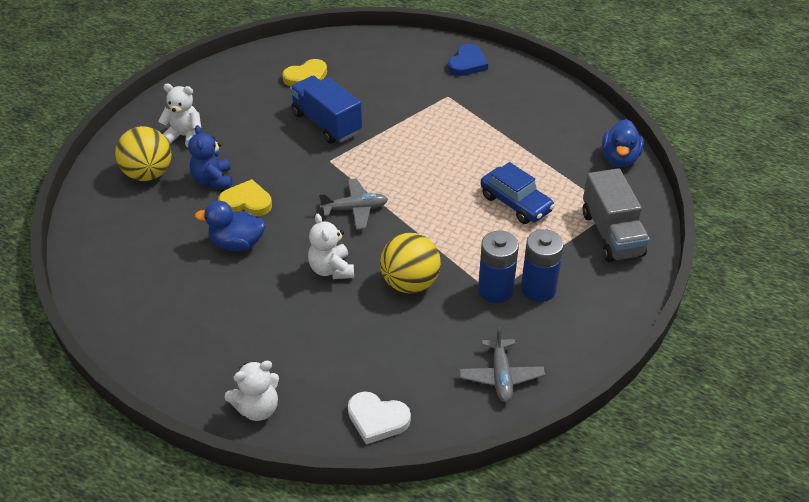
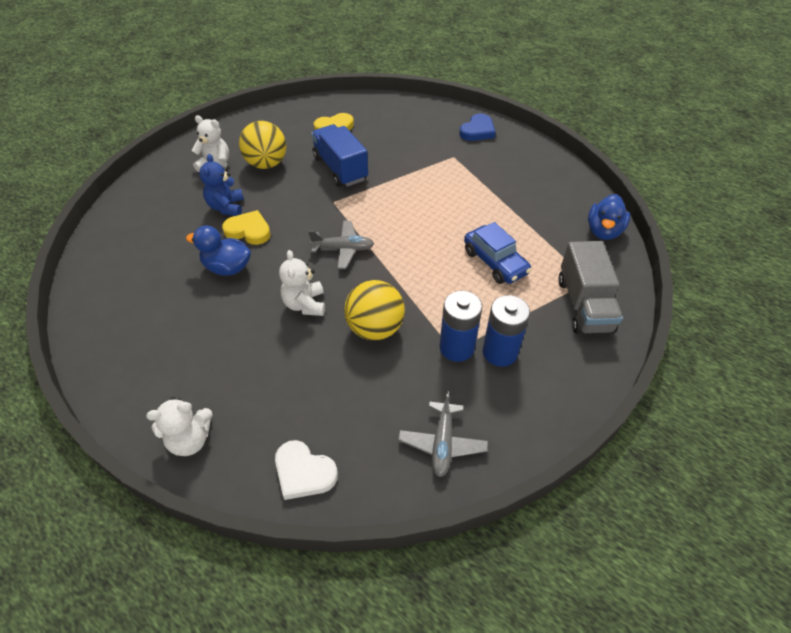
camera: 10 degrees right, 5 degrees up
yellow ball [115,126,172,181] -> yellow ball moved to [239,121,286,169]

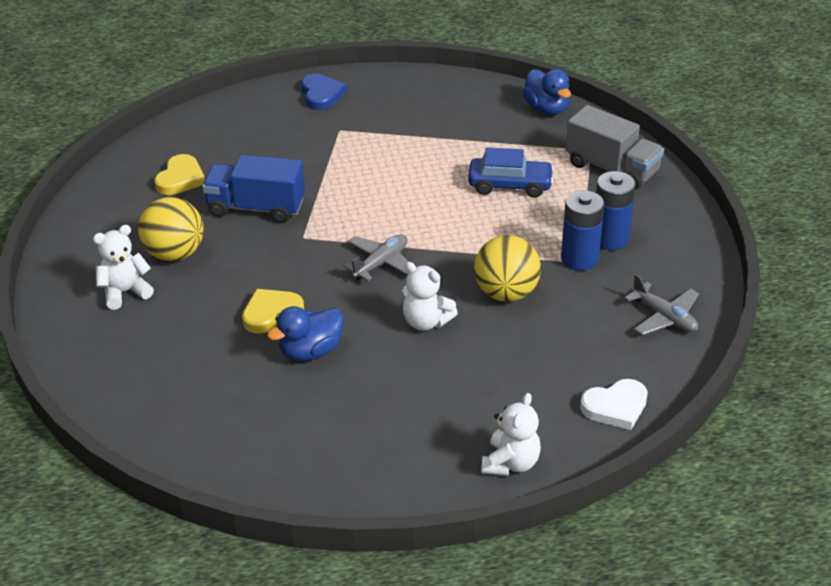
camera: 50 degrees left, 10 degrees down
blue teddy bear [199,154,244,216] -> none

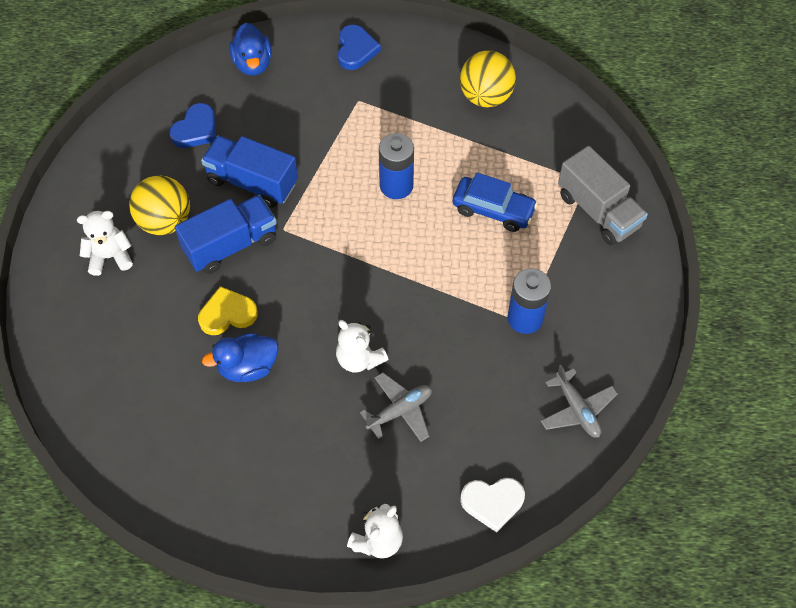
camera: 15 degrees right, 20 degrees up
yellow heart [154,154,205,195] -> blue heart [169,103,216,148]
grey plane [343,235,409,281] -> grey plane moved to [360,372,432,442]
yellow ball [474,235,541,302] -> yellow ball moved to [460,51,516,107]
blue duck [522,69,571,115] -> blue duck moved to [229,23,272,75]
blue battery [596,171,636,250] -> blue battery moved to [379,133,414,199]
none -> blue truck [175,195,277,274]

